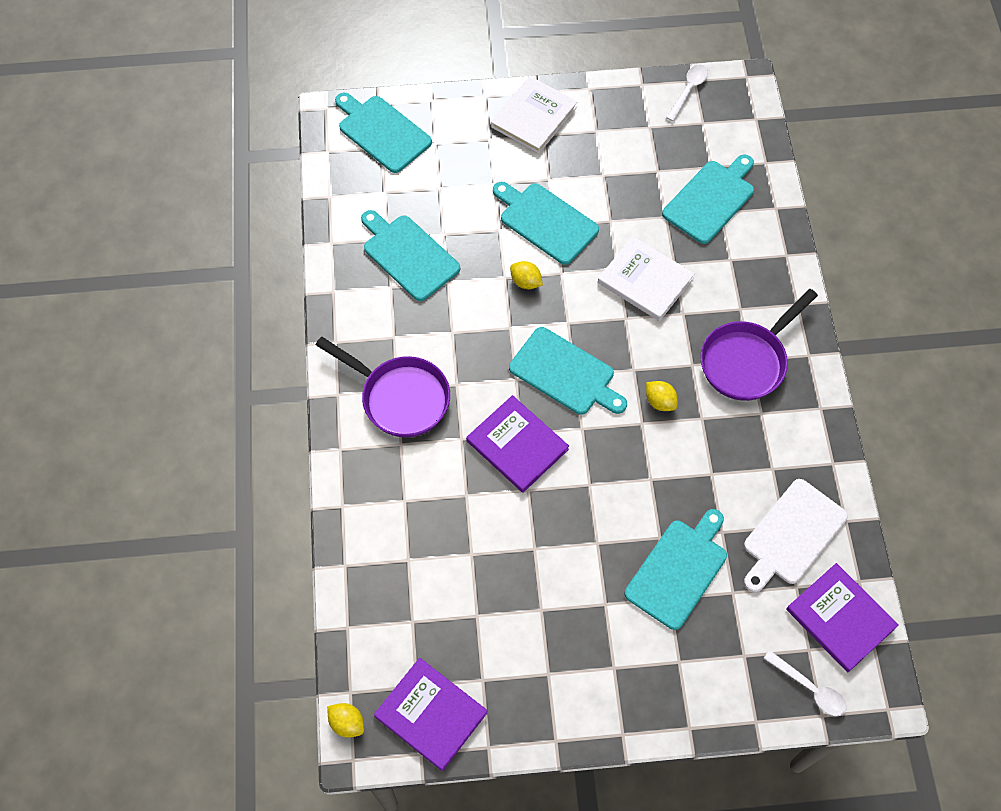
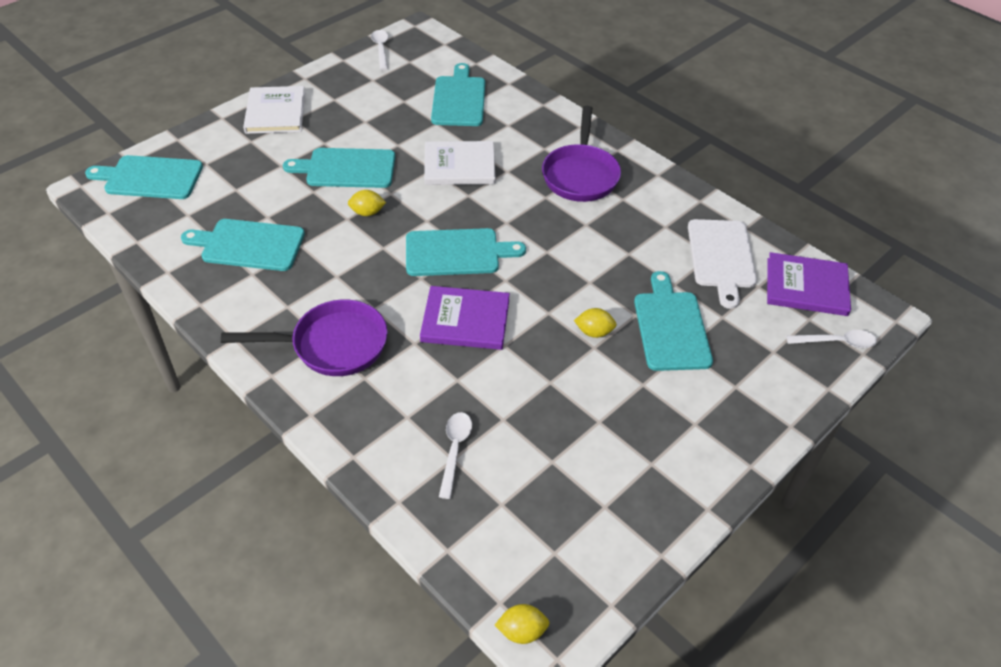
camera: 40 degrees left, 15 degrees down
purple book [374,658,488,771] -> none
yellow lemon [646,381,678,411] -> yellow lemon moved to [574,308,617,338]
none -> white spoon [439,412,472,499]

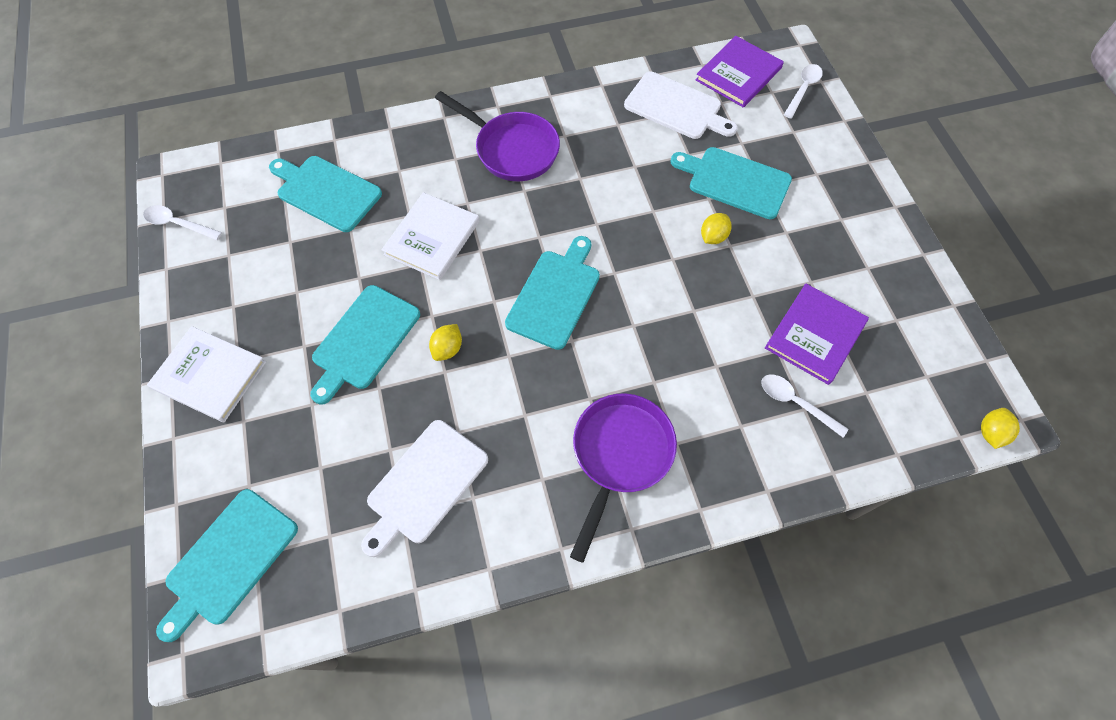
camera: 60 degrees left, 15 degrees up
turquoise cutting board [181,219,305,271] -> white cutting board [361,420,488,557]
purple book [420,286,510,350] -> purple book moved to [765,284,869,385]

